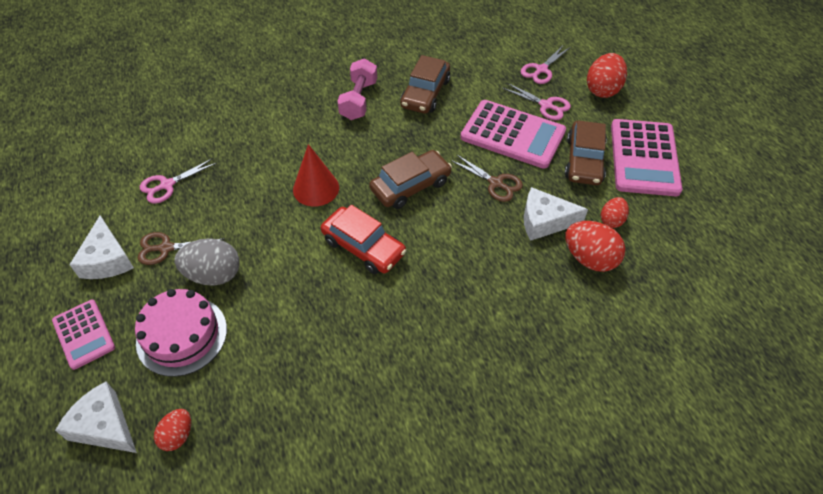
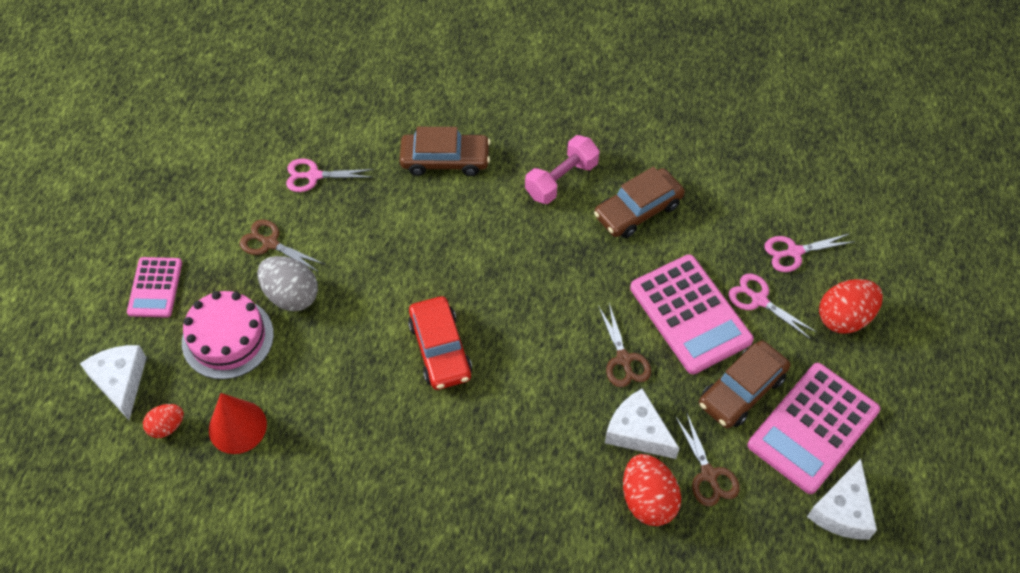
camera: 35 degrees right, 5 degrees up
white cheese [69,216,134,279] -> white cheese moved to [807,458,877,540]
red cone [293,144,339,207] -> red cone moved to [209,393,267,454]
brown car [369,150,452,209] -> brown car moved to [400,127,490,176]
pink scissors [502,83,571,120] -> pink scissors turned 150 degrees clockwise [728,274,816,339]
red egg [601,197,629,228] -> brown scissors [676,412,740,506]

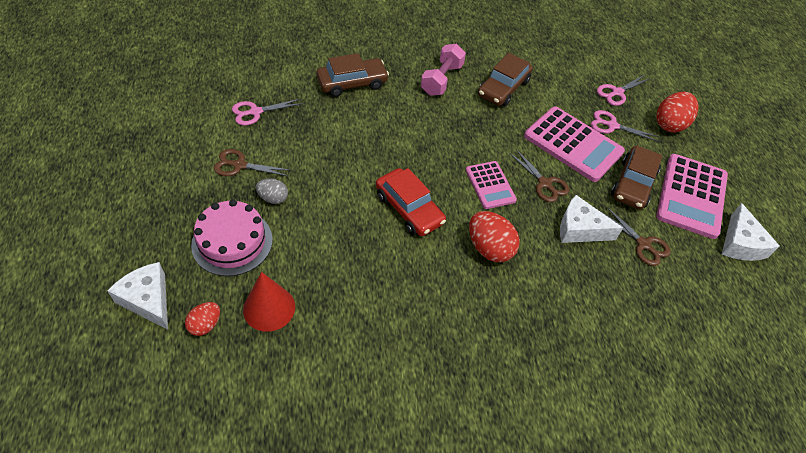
camera: 25 degrees left, 5 degrees down
pink calculator [127,257,182,318] -> pink calculator moved to [466,161,517,209]
grey egg [257,256,318,311] -> grey egg [256,178,288,204], size x0.59
red egg [623,454,681,526] -> red egg moved to [469,211,520,262]

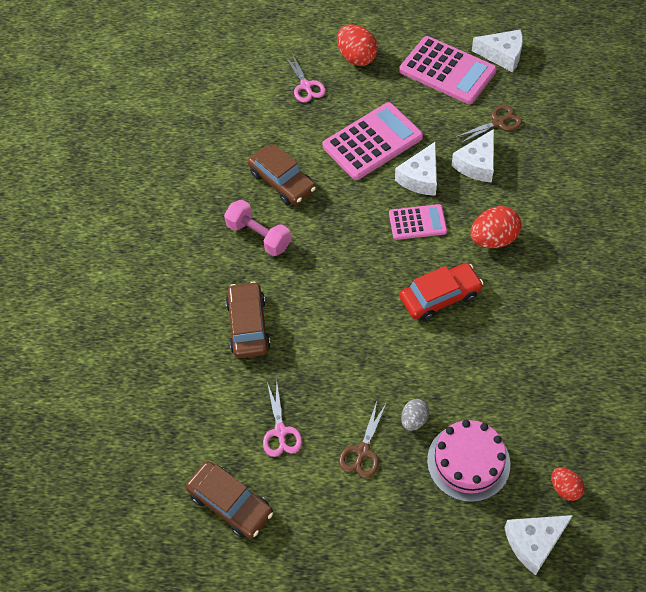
camera: 70 degrees left, 5 degrees up
red cone [243,272,295,332] -> none
brown scissors [509,149,569,202] -> white cheese [395,142,437,196]
pink scissors [591,110,659,142] -> none
brown car [611,146,662,209] -> brown car moved to [185,461,273,539]

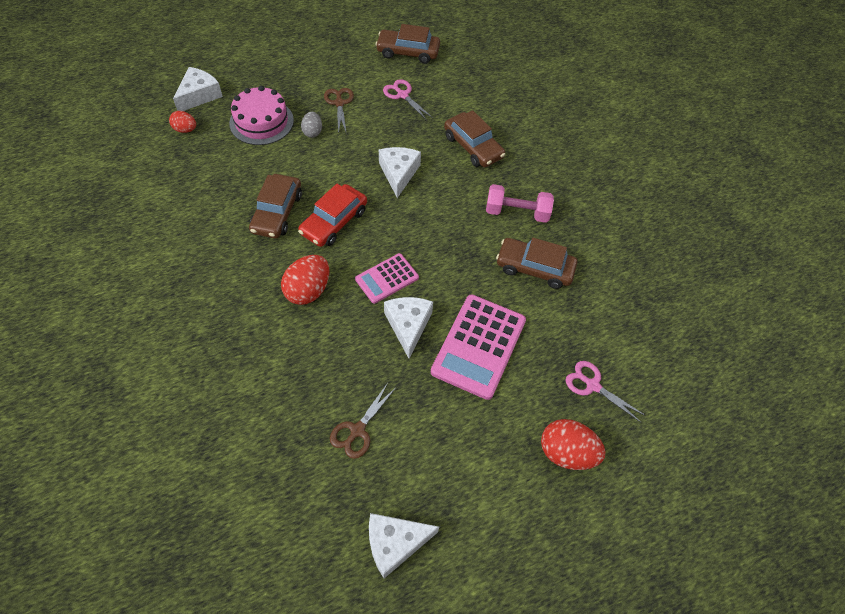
camera: 145 degrees right, 0 degrees up
pink calculator [399,36,497,104] -> none
white cheese [451,129,494,183] -> white cheese moved to [379,147,421,198]
none -> brown car [249,174,302,238]

